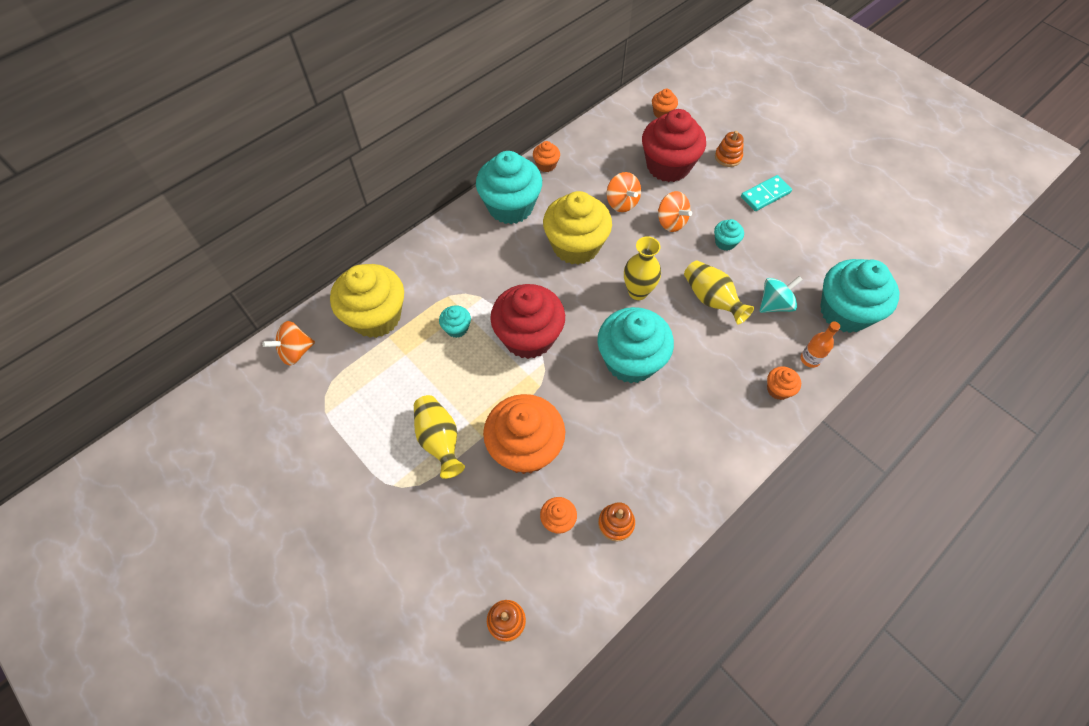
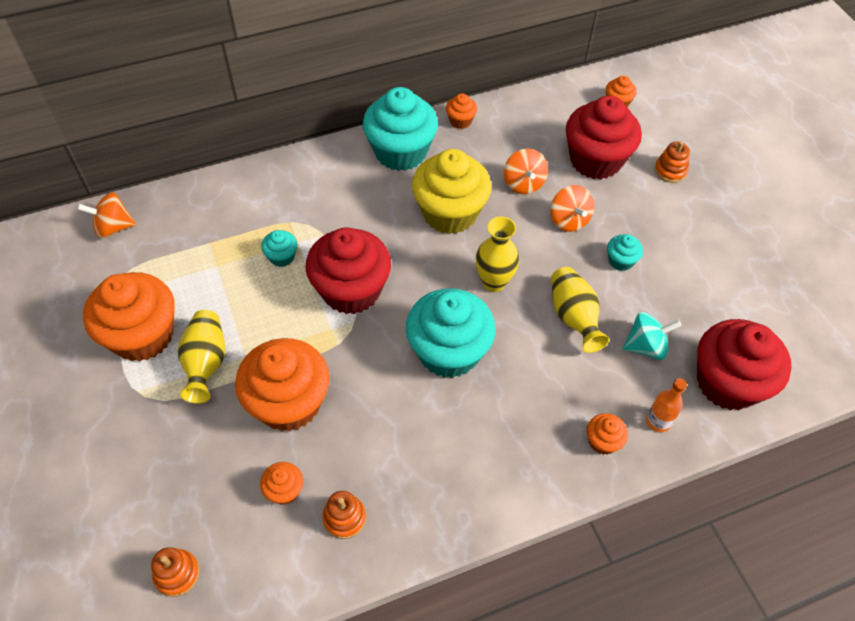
camera: 20 degrees right, 5 degrees down
yellow cupcake [330,264,404,338] -> none
turquoise domino [741,175,792,211] -> none
turquoise cupcake [820,259,899,333] -> red cupcake [697,319,792,410]
none -> orange cupcake [83,272,175,362]

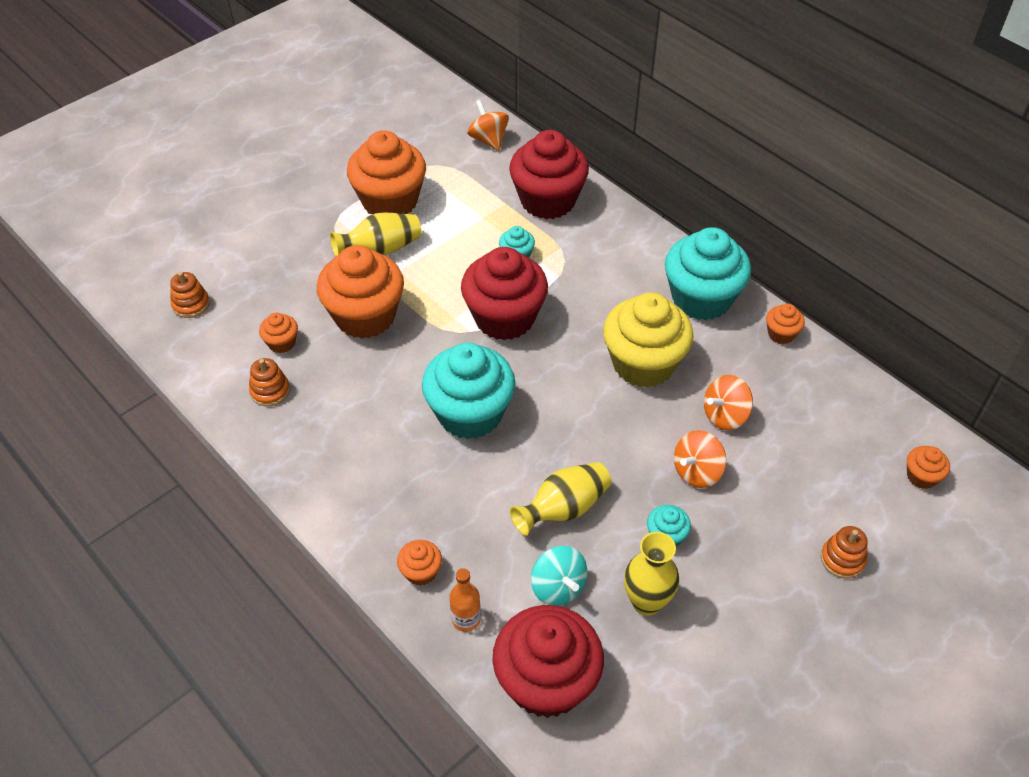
camera: 70 degrees right, 5 degrees down
yellow vase [476,217,519,292] -> yellow vase moved to [624,532,679,616]
red cupcake [566,96,642,180] -> red cupcake moved to [509,130,589,219]

